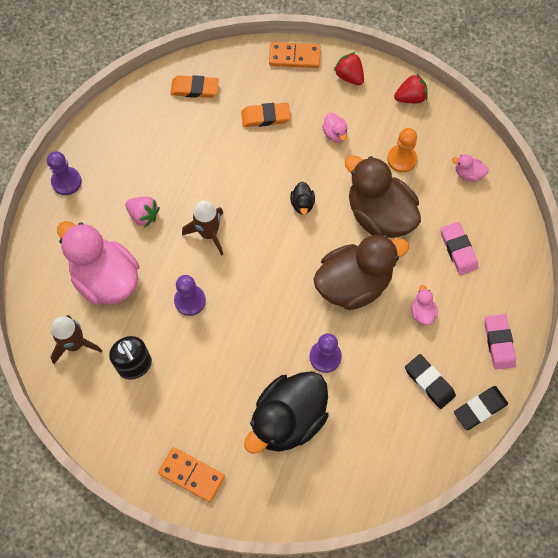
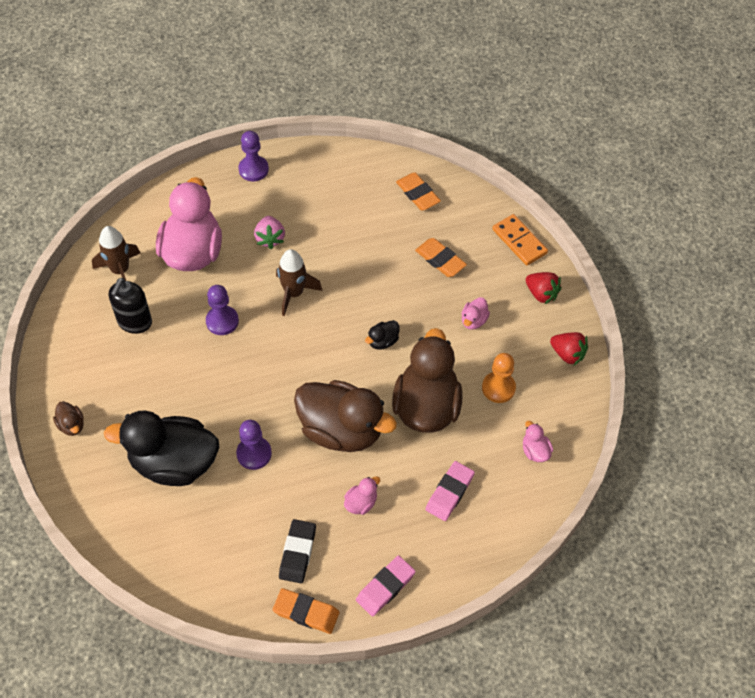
camera: 50 degrees right, 10 degrees down
orange domino [158,447,225,502] -> brown duck [53,401,84,436]
red strawberry [334,52,364,85] -> red strawberry turned 120 degrees clockwise [526,272,561,304]
black eraser [454,386,508,430] -> orange eraser [273,588,340,634]

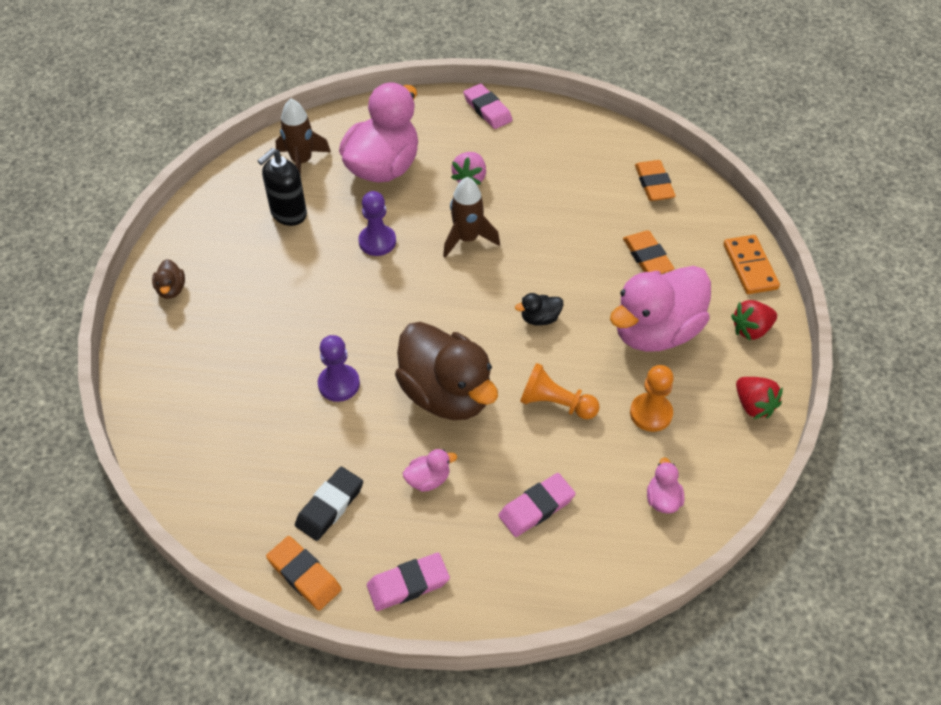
camera: 25 degrees right, 5 degrees down
black duck [104,411,219,486] -> none
purple pawn [238,131,269,181] -> pink eraser [463,84,513,129]
brown duck [392,328,463,433] -> orange pawn [520,363,600,419]
pink duck [462,297,490,330] -> pink duck [610,266,711,352], size x2.47
red strawberry [526,272,561,304] -> red strawberry turned 90 degrees clockwise [731,300,777,341]

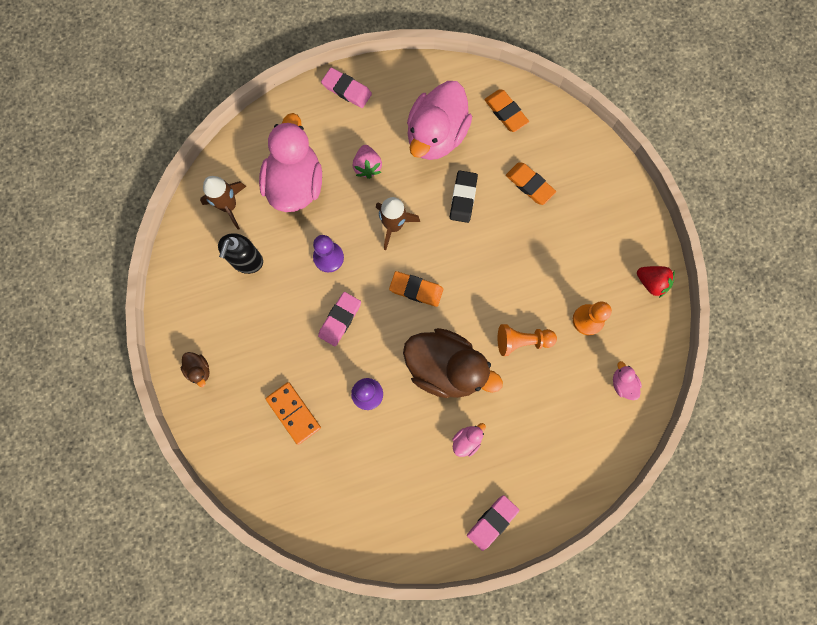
camera: 25 degrees left, 25 degrees up
orange eraser [266,536,342,611] -> orange eraser moved to [389,271,443,307]
black eraser [295,467,363,541] -> black eraser moved to [450,170,478,223]
pink eraser [498,473,576,537] -> pink eraser moved to [318,292,361,346]
black duck [515,293,563,326] -> none
pink duck [610,266,711,352] -> pink duck moved to [407,81,472,160]
orange domino [723,235,780,294] -> orange domino moved to [266,382,321,445]
red strawberry [731,300,777,341] -> none

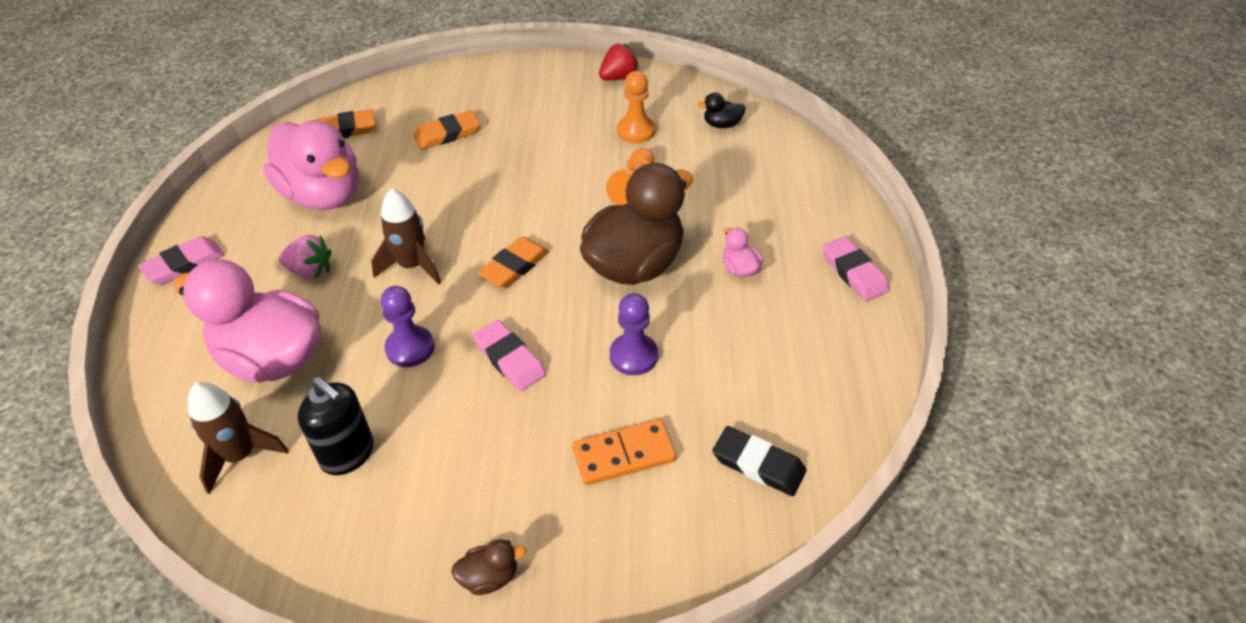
camera: 70 degrees left, 30 degrees down
black eraser [450,170,478,223] -> black eraser moved to [712,426,806,496]
pink duck [613,361,642,400] -> black duck [698,92,746,128]

